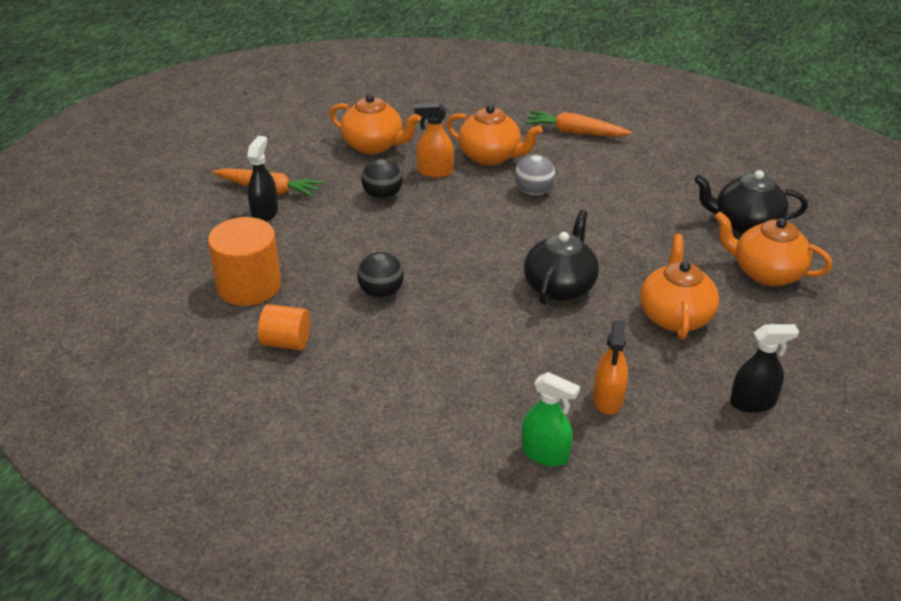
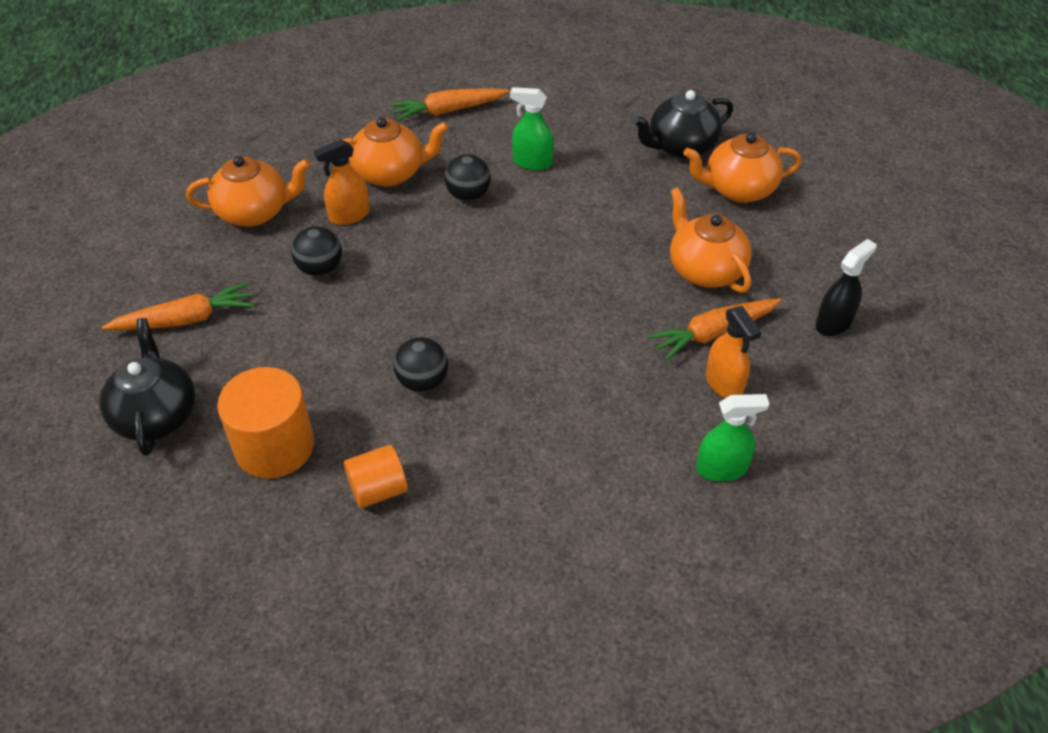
camera: 35 degrees left, 10 degrees up
black spray bottle [247,136,278,222] -> none
grey ball [515,155,556,196] -> black ball [444,154,491,201]
black teapot [524,210,599,305] -> black teapot moved to [99,318,195,456]
none -> green spray bottle [510,87,554,170]
none -> orange carrot [648,298,782,361]

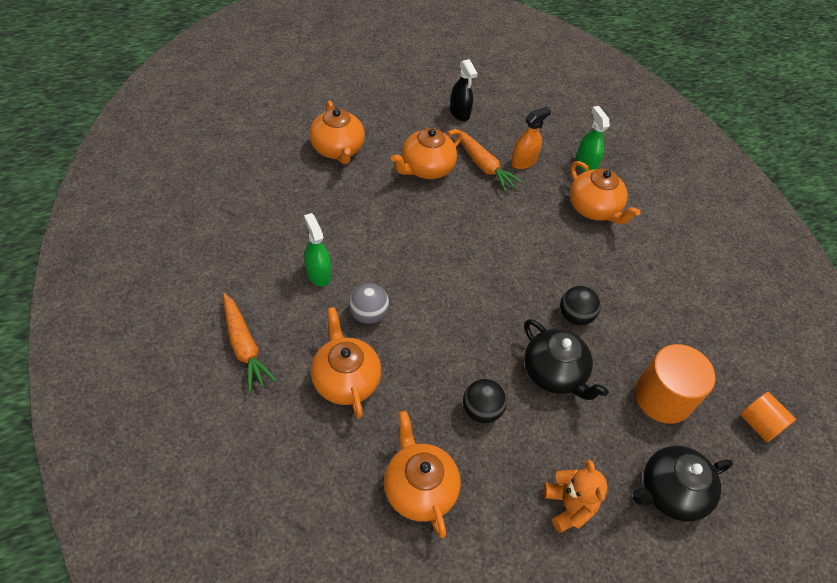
camera: 105 degrees left, 5 degrees up
orange carrot [102,282,253,330] -> orange teddy bear [543,460,608,533]
orange spray bottle [314,139,370,225] -> none
orange cylinder [344,445,408,508] -> orange cylinder moved to [740,392,796,442]
black ball [444,154,491,201] -> grey ball [349,283,389,324]
green spray bottle [510,87,554,170] -> green spray bottle turned 150 degrees clockwise [304,213,331,287]
black teapot [633,90,733,159] -> black teapot moved to [524,319,609,400]
black spray bottle [815,239,876,336] -> black spray bottle turned 150 degrees counterclockwise [450,59,478,121]
none -> orange teapot [570,161,640,224]

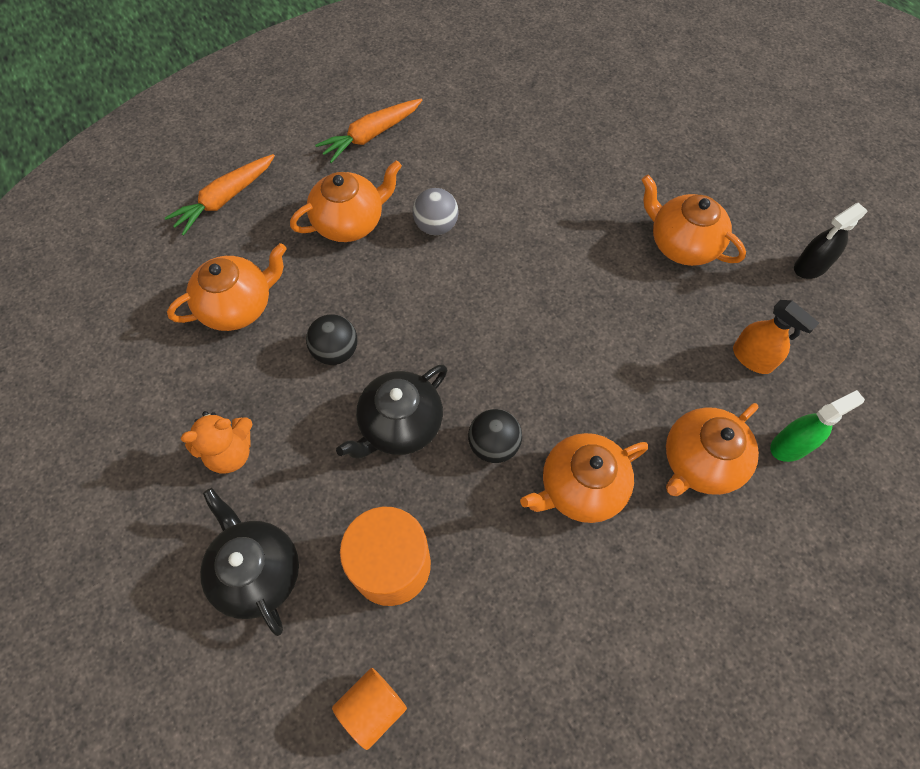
camera: 85 degrees right, 10 degrees up
green spray bottle [304,213,331,287] -> none
orange teapot [309,100,365,164] -> orange teapot moved to [520,433,648,523]
orange carrot [454,129,523,192] -> orange carrot moved to [165,154,275,236]

